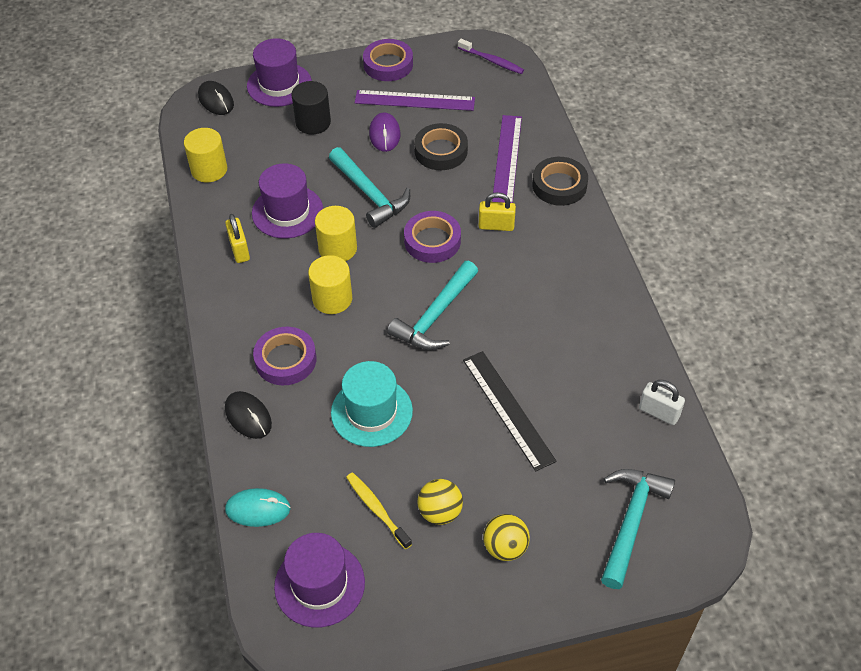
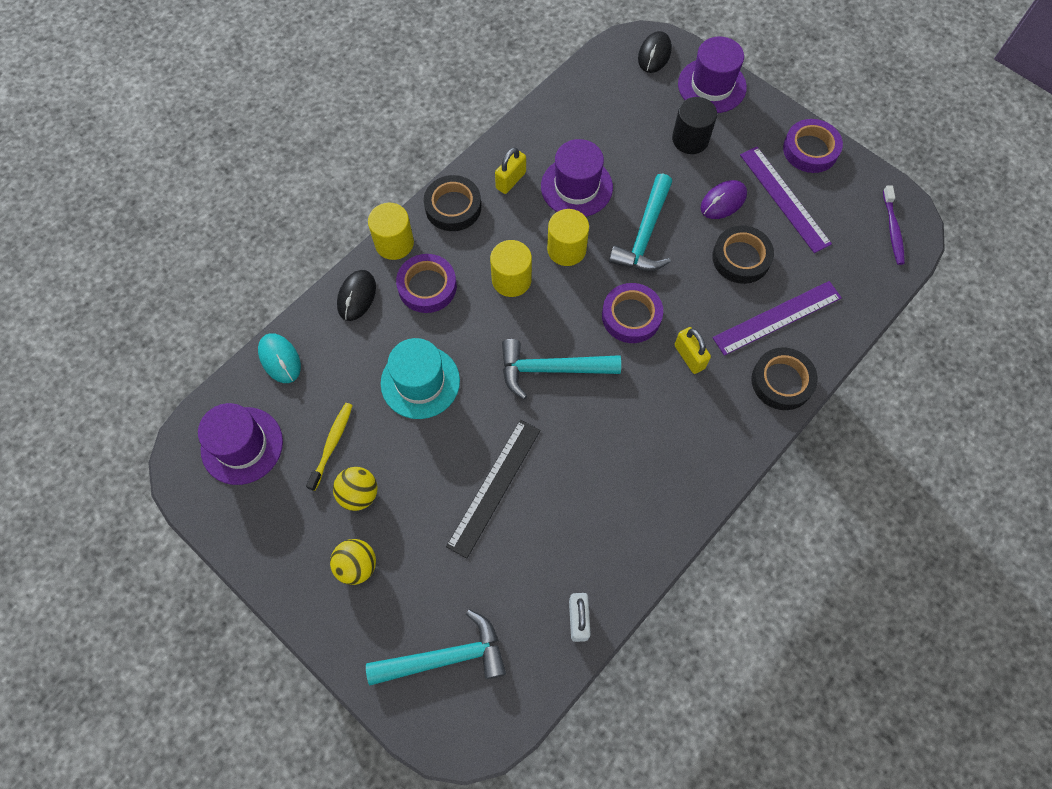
camera: 55 degrees right, 15 degrees up
yellow cylinder [184,128,227,183] -> yellow cylinder moved to [368,203,414,260]
none -> black tape [424,175,481,231]

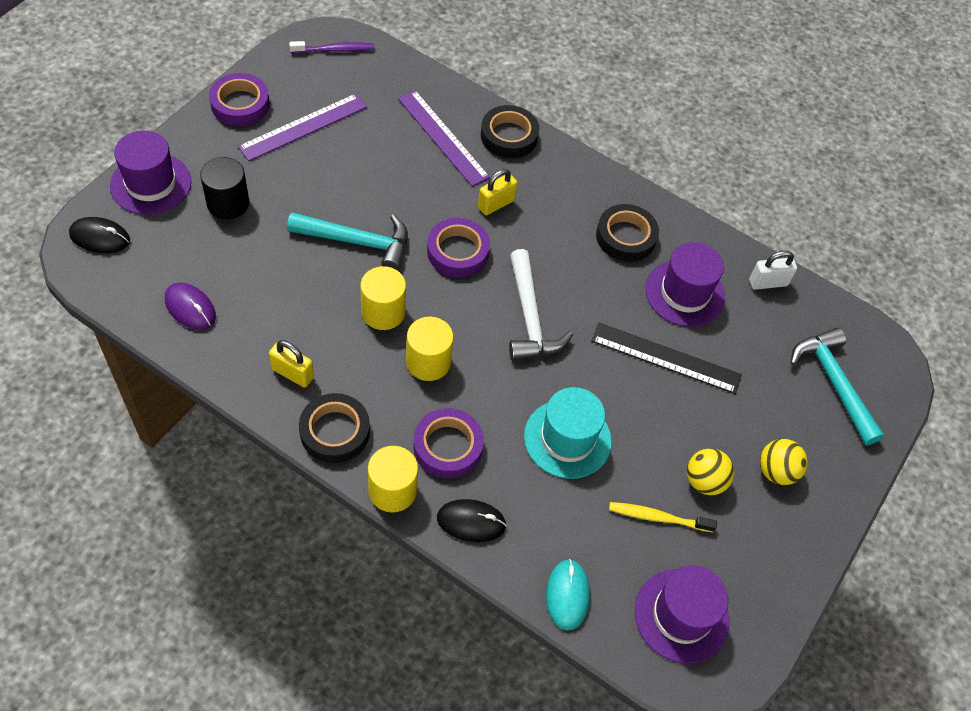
camera: 105 degrees left, 10 degrees down
turquoise mouse [258,333,301,383] -> turquoise mouse turned 45 degrees counterclockwise [546,559,590,630]
turquoise hammer [502,339,621,399] -> white hammer [509,249,573,361]
purple hat [541,139,613,217] -> purple hat moved to [646,242,725,327]
purple mouse [701,180,747,219] -> purple mouse moved to [165,282,216,330]
black tape [712,225,774,284] -> black tape moved to [596,204,659,262]

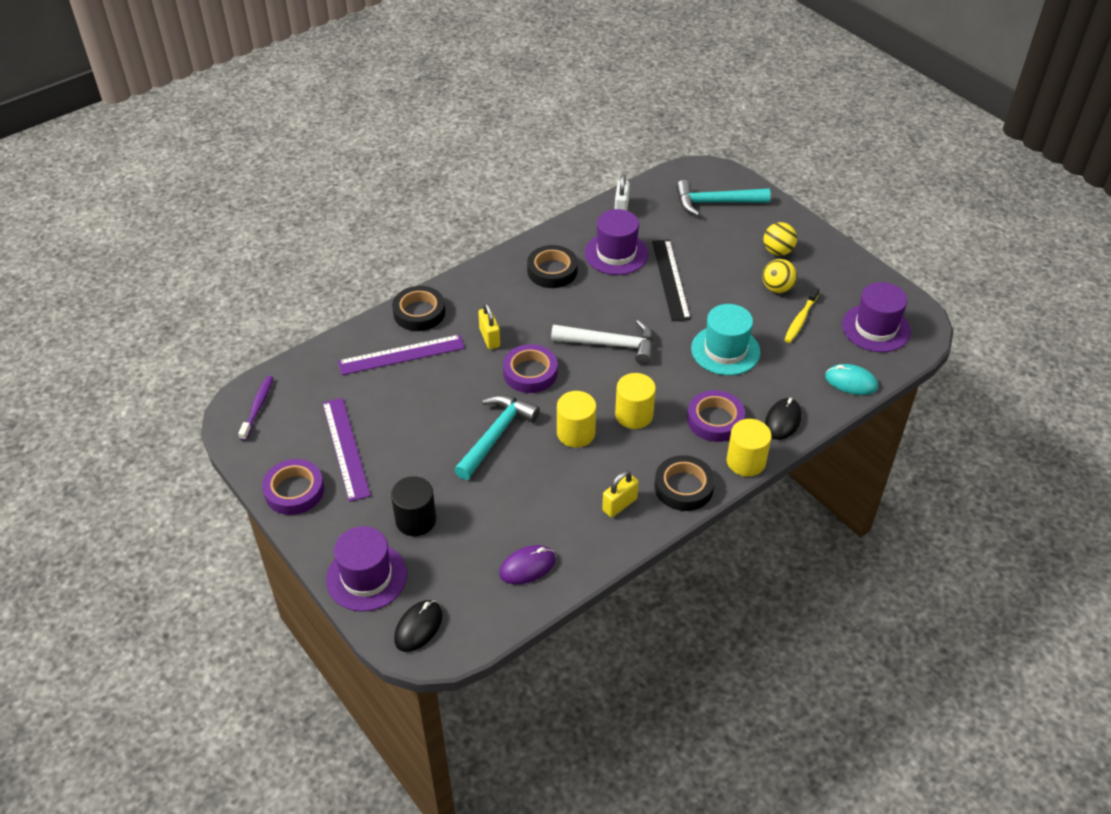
camera: 65 degrees left, 10 degrees down
black ruler [591,323,742,394] -> black ruler turned 45 degrees counterclockwise [652,240,691,321]

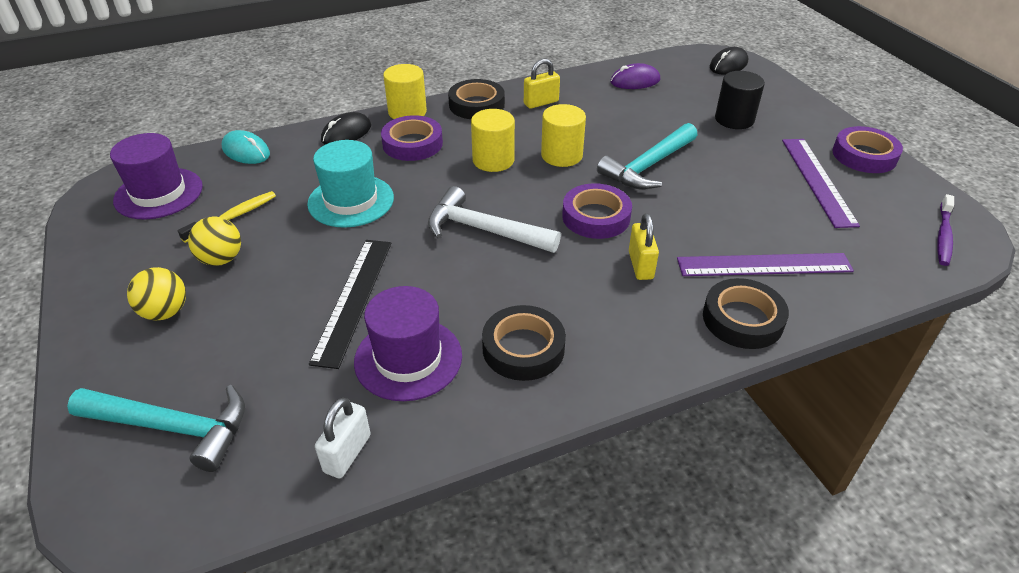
camera: 165 degrees left, 5 degrees down
purple hat [326,526,407,612] -> none

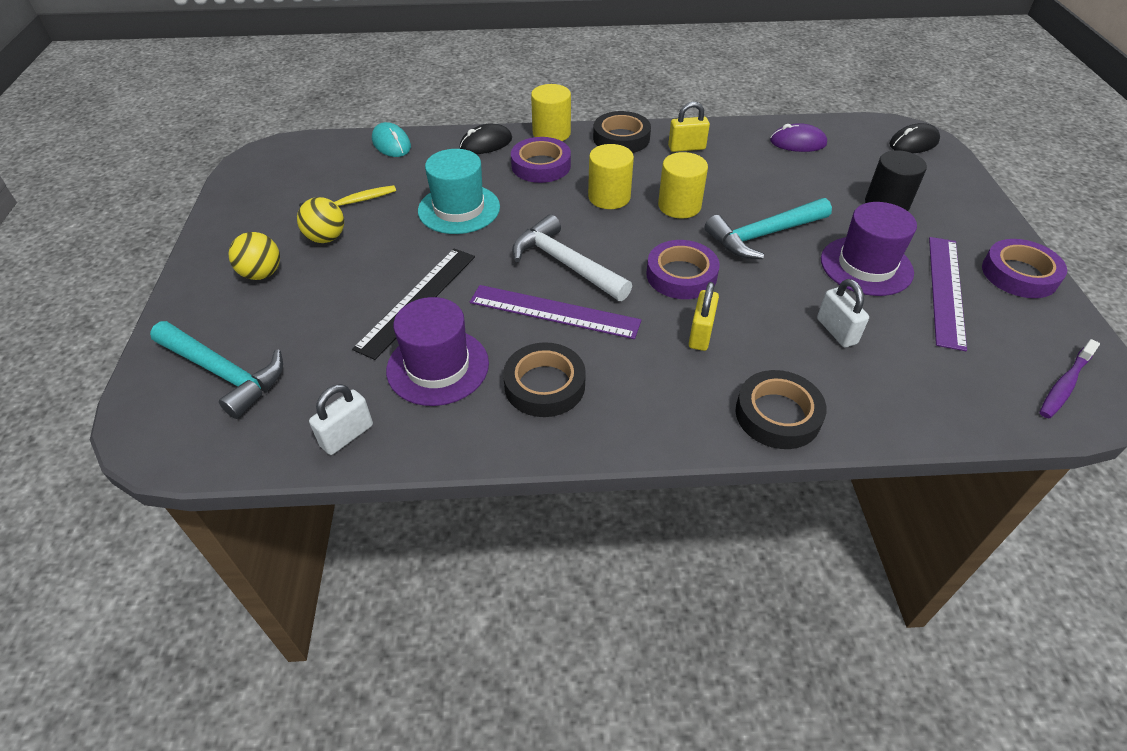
camera: 20 degrees right, 5 degrees up
purple hat [110,133,203,219] -> purple hat moved to [821,202,917,296]
purple ruler [677,253,854,276] -> purple ruler moved to [470,285,642,339]
none -> white padlock [817,279,869,347]

